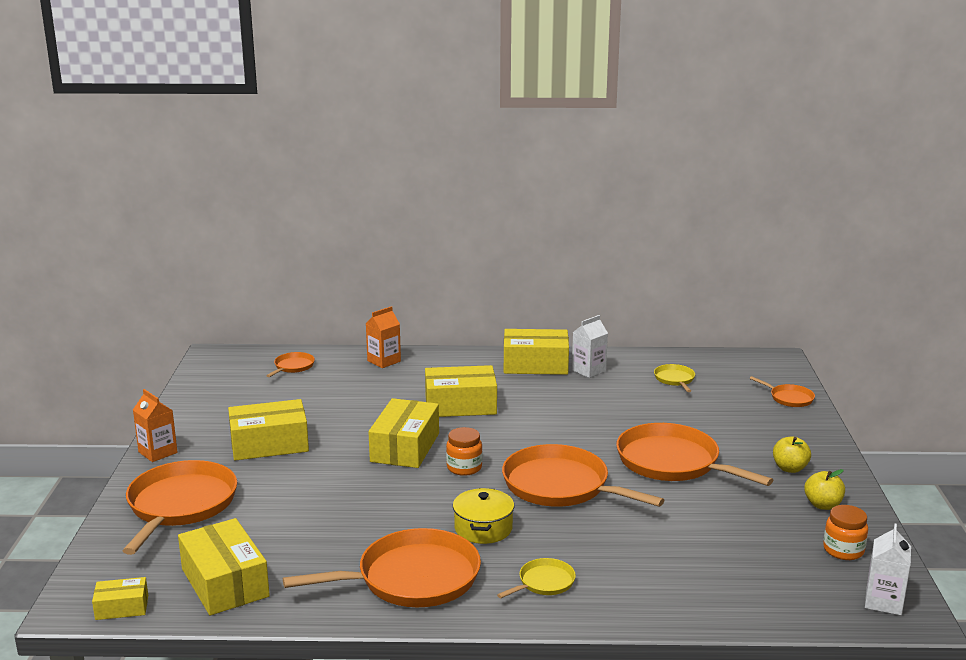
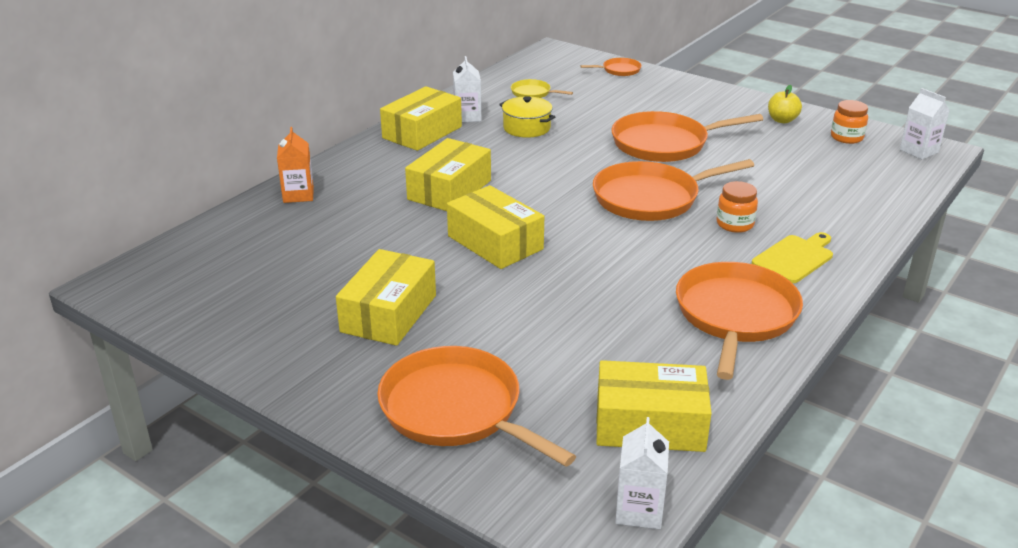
camera: 55 degrees left, 10 degrees up
yellow box [92,577,148,620] -> white carton [615,417,669,529]
orange carton [133,389,177,462] -> none
orange pan [266,352,315,377] -> none
orange jar [446,427,482,476] -> orange jar moved to [717,181,758,233]
yellow pot [453,488,514,544] -> yellow pot moved to [499,96,555,138]
yellow pan [497,558,576,598] -> yellow cutting board [752,232,833,283]
yellow apple [773,436,811,473] -> none

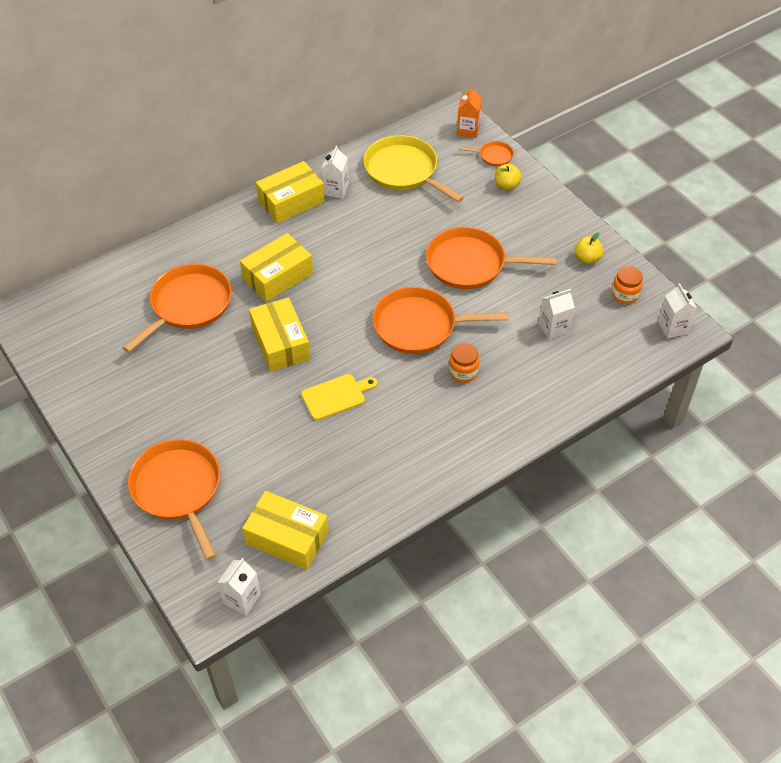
camera: 20 degrees right, 20 degrees up
orange carton [277,127,314,203] -> orange carton moved to [457,86,482,138]
yellow box [336,249,436,346] -> none
yellow pot [499,96,555,138] -> none
yellow pan [511,79,573,98] -> yellow pan [364,135,464,203], size x2.16
orange pan [676,262,803,380] -> orange pan moved to [122,264,232,353]
yellow cutting board [752,232,833,283] -> yellow cutting board moved to [301,374,378,421]
none -> yellow apple [495,164,522,190]
none -> white carton [538,289,575,340]

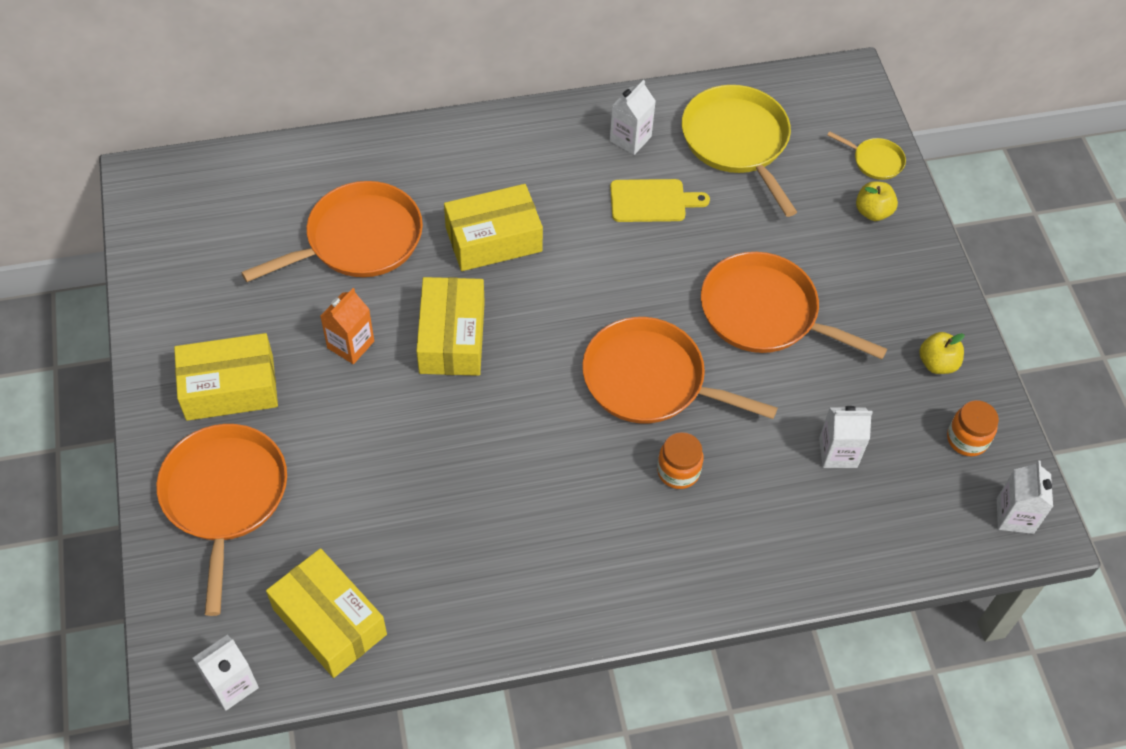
camera: 20 degrees right, 5 degrees up
yellow box [256,161,325,223] -> yellow box moved to [174,333,278,421]
yellow cutting board [301,374,378,421] -> yellow cutting board moved to [610,179,710,222]
orange carton [457,86,482,138] -> orange carton moved to [320,288,374,364]
orange pan [458,141,514,166] -> yellow pan [827,131,906,180]

